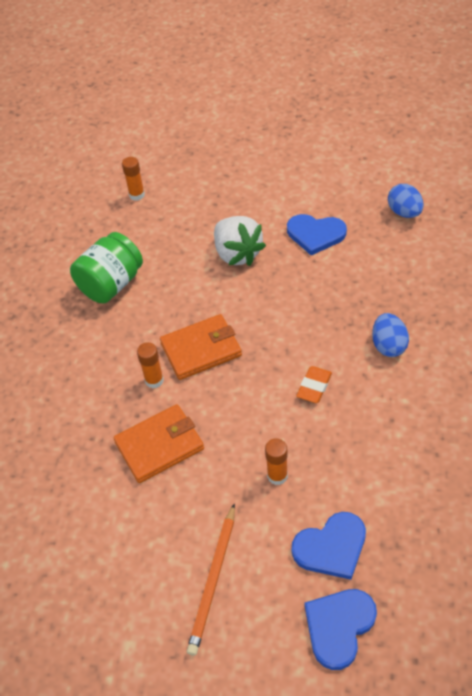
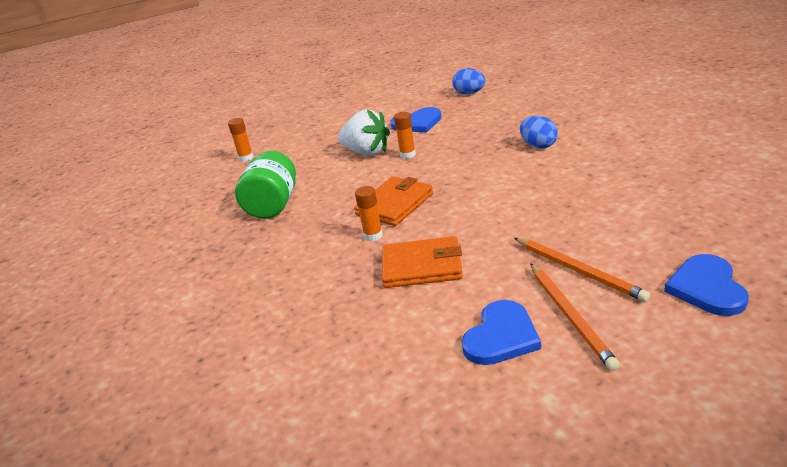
camera: 30 degrees left, 20 degrees down
orange wallet [114,404,204,483] -> orange wallet turned 60 degrees clockwise [382,236,463,288]
orange glue stick [265,438,288,485] -> orange glue stick moved to [394,112,416,159]
blue heart [292,512,366,580] -> blue heart moved to [461,300,541,365]
orange eraser [296,366,332,403] -> none
none -> orange pencil [514,238,650,302]

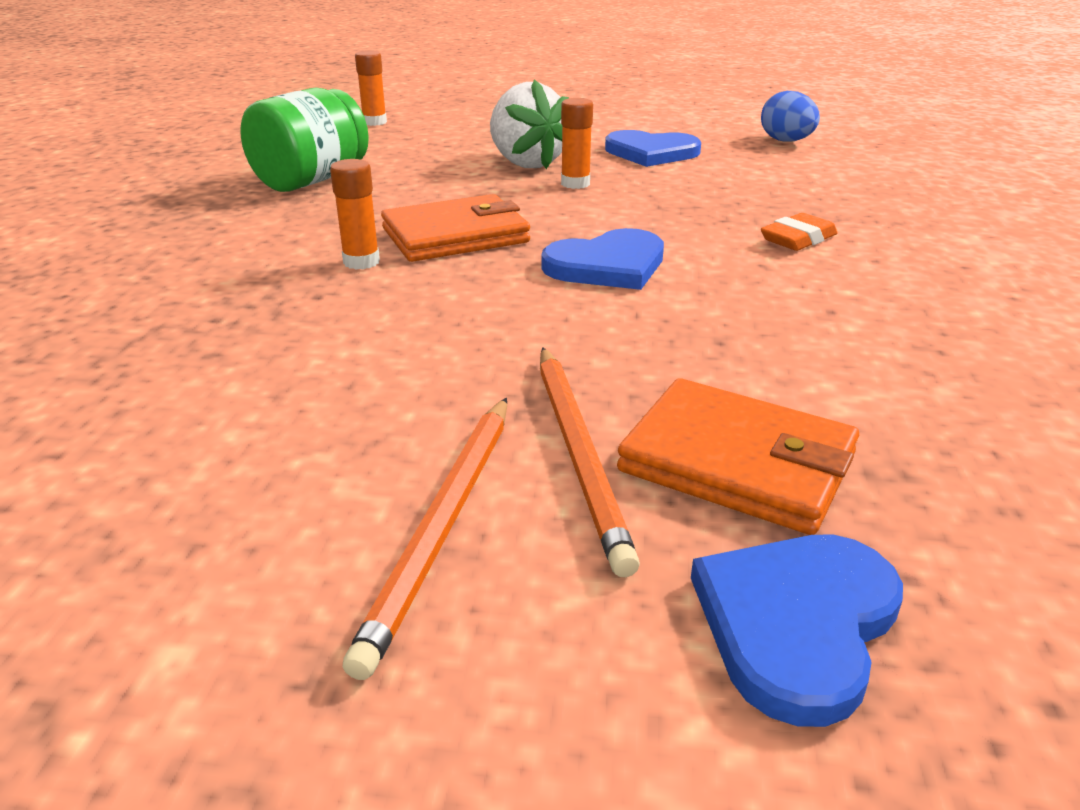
camera: 25 degrees right, 0 degrees up
orange wallet [382,236,463,288] -> orange wallet moved to [617,378,859,535]
blue heart [461,300,541,365] -> blue heart moved to [541,228,664,290]
blue egg [520,116,558,148] -> orange eraser [761,213,837,251]

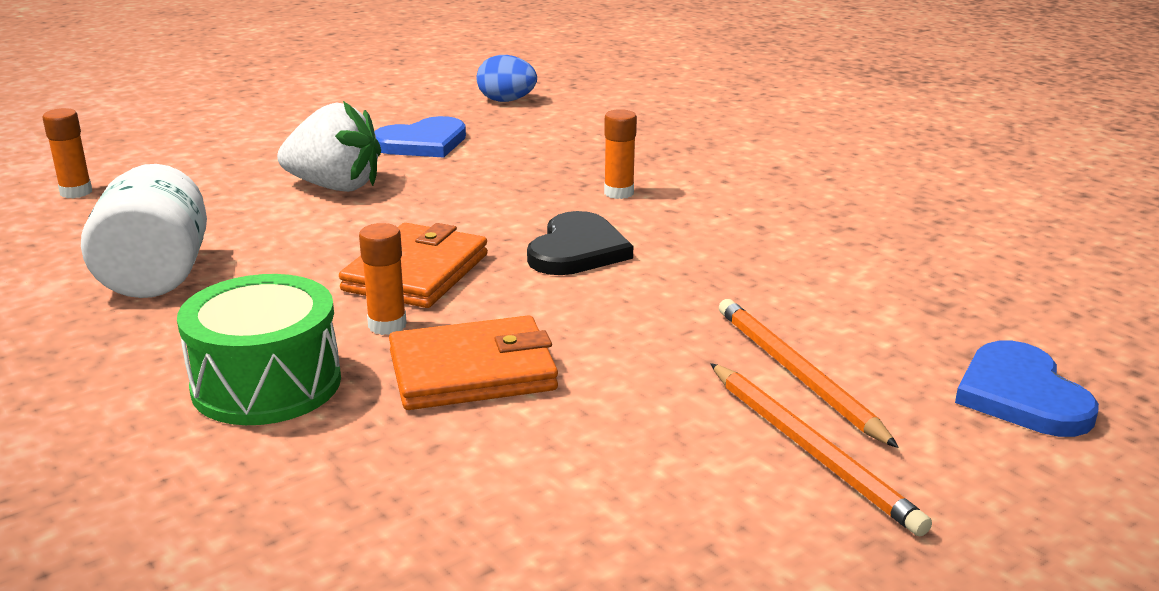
camera: 45 degrees left, 5 degrees down
green jar [240,88,369,192] -> white jar [81,164,207,298]
orange pencil [540,347,640,577] -> orange pencil turned 150 degrees counterclockwise [719,299,899,448]
blue heart [541,228,664,290] -> black heart [527,211,633,275]
orange glue stick [561,98,593,189] -> orange glue stick moved to [604,109,637,199]
orange wallet [617,378,859,535] -> orange wallet moved to [389,315,558,410]
orange eraser [761,213,837,251] -> none
none -> green drum [177,274,341,425]

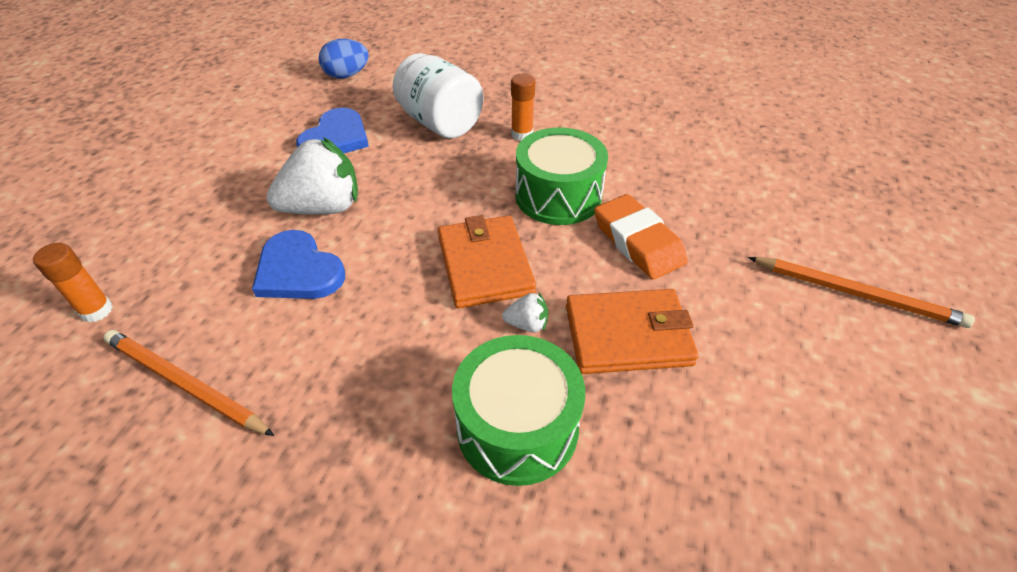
camera: 35 degrees left, 20 degrees up
white jar [81,164,207,298] -> white jar moved to [393,53,483,138]
orange glue stick [359,223,407,335] -> white strawberry [502,292,548,332]
orange wallet [389,315,558,410] -> orange wallet turned 45 degrees clockwise [566,289,699,374]
black heart [527,211,633,275] -> green drum [516,127,608,225]
orange pencil [719,299,899,448] -> orange pencil moved to [103,330,274,436]
blue heart [955,341,1099,437] -> blue heart moved to [252,230,345,299]
none -> orange eraser [594,194,688,280]

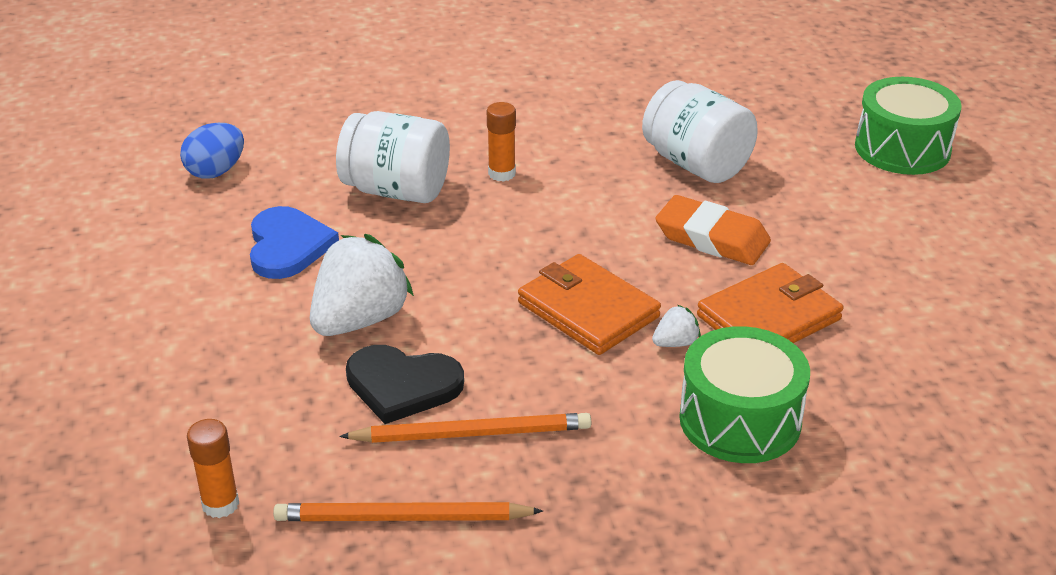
camera: 30 degrees left, 10 degrees down
blue heart [252,230,345,299] -> black heart [346,345,464,424]
green drum [516,127,608,225] -> green drum moved to [855,77,962,175]
orange pencil [748,257,975,328] -> orange pencil moved to [339,413,591,443]
none -> white jar [642,80,758,183]

